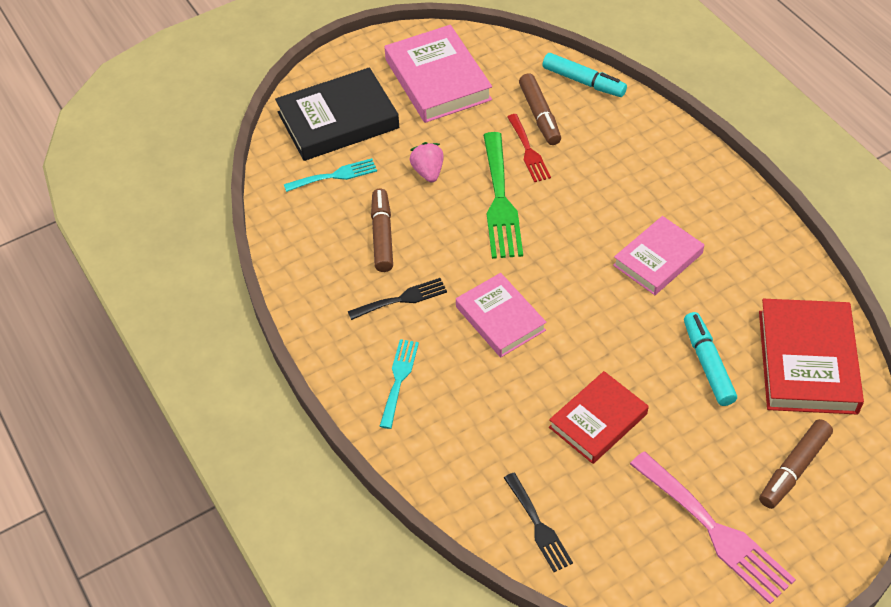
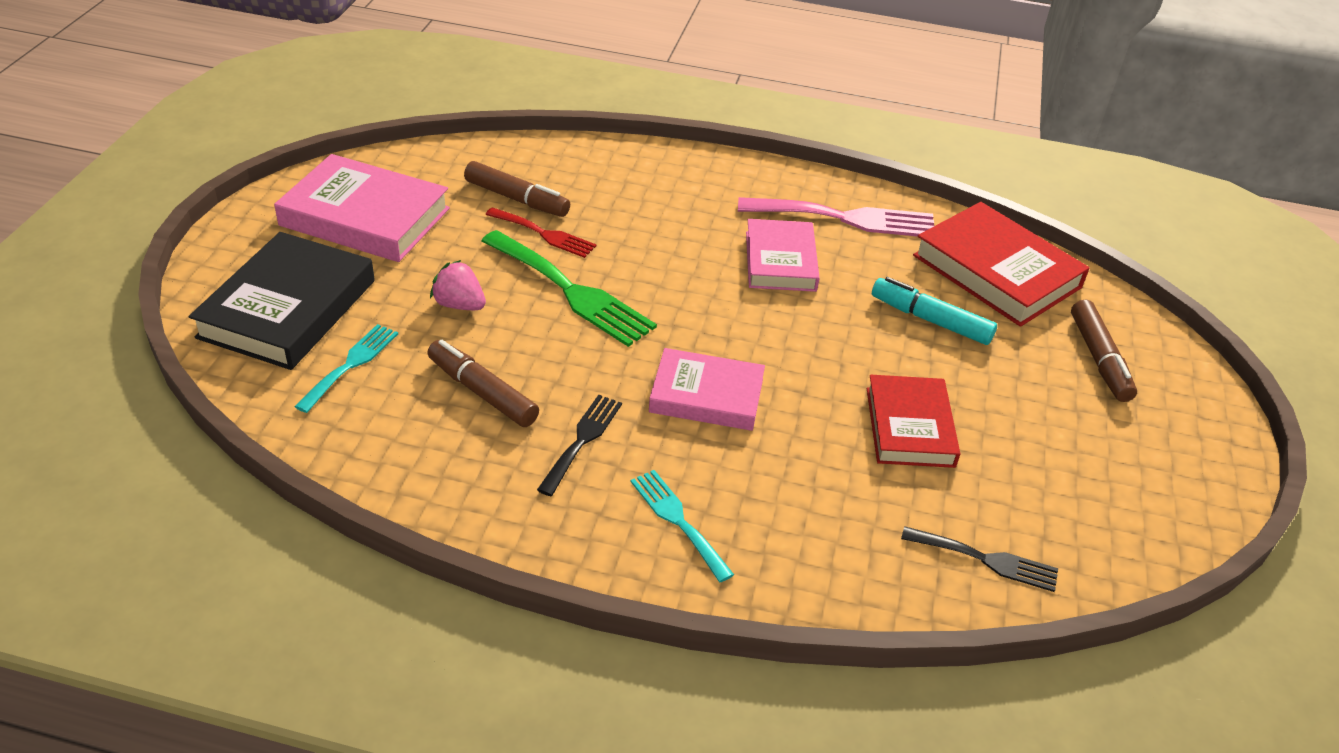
camera: 50 degrees left, 10 degrees down
turquoise marker [542,53,627,97] -> none
pink fork [630,451,796,604] -> pink fork moved to [738,197,934,237]

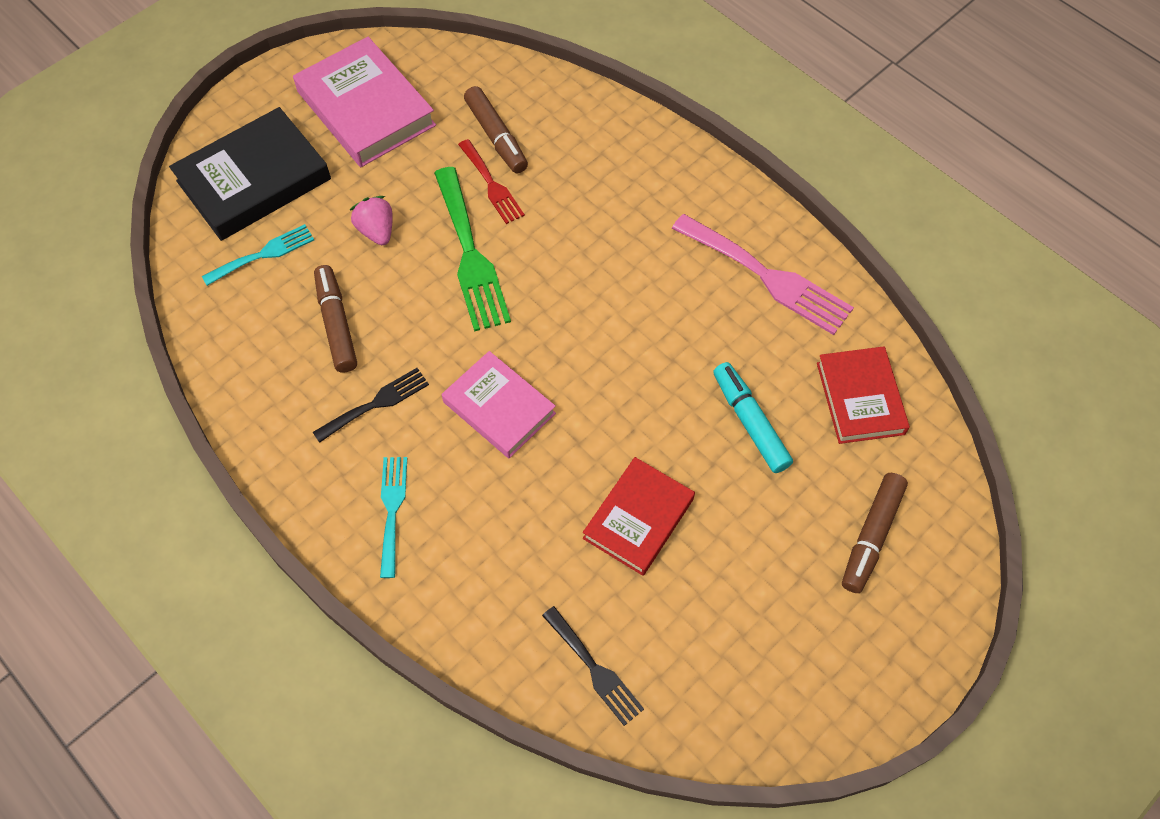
camera: 35 degrees right, 20 degrees up
pink book [746,219,820,292] -> none
red book [913,202,1090,327] -> red book [817,346,910,444], size x0.66

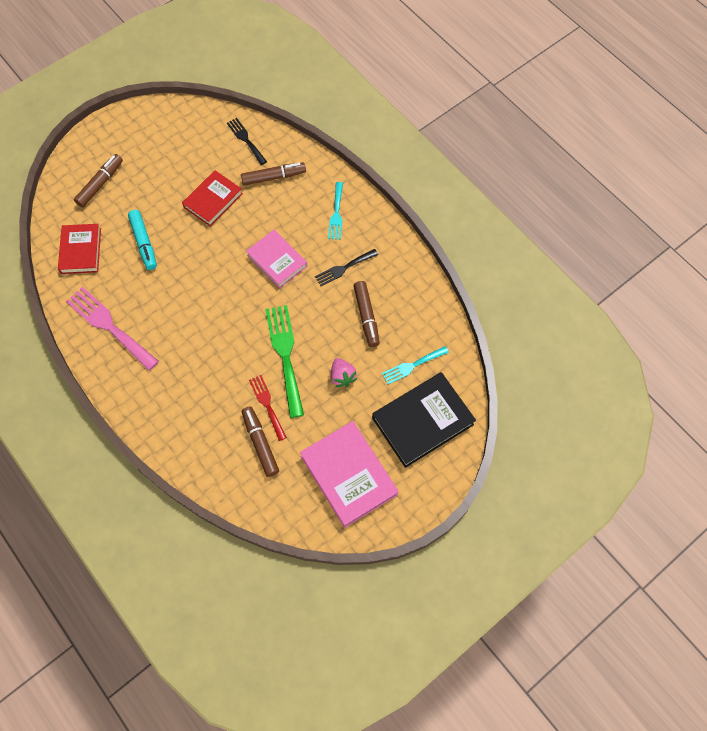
camera: 175 degrees left, 5 degrees up
none -> brown marker [241,162,306,186]

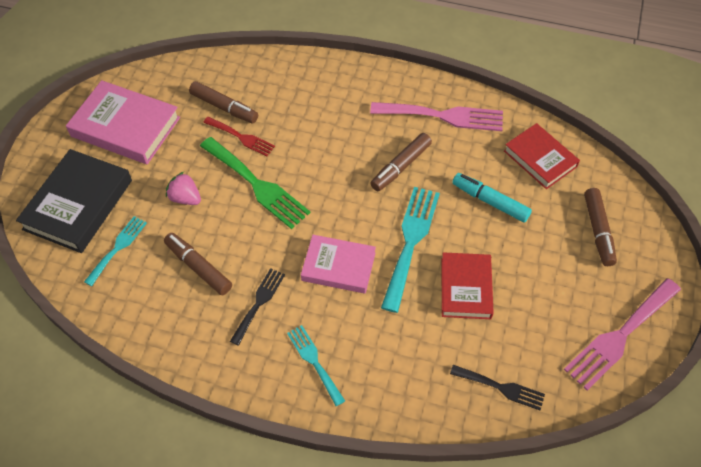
camera: 145 degrees right, 10 degrees down
brown marker [241,162,306,186] -> brown marker moved to [370,133,432,191]
none -> turquoise fork [381,187,440,313]
none -> pink fork [564,278,681,390]

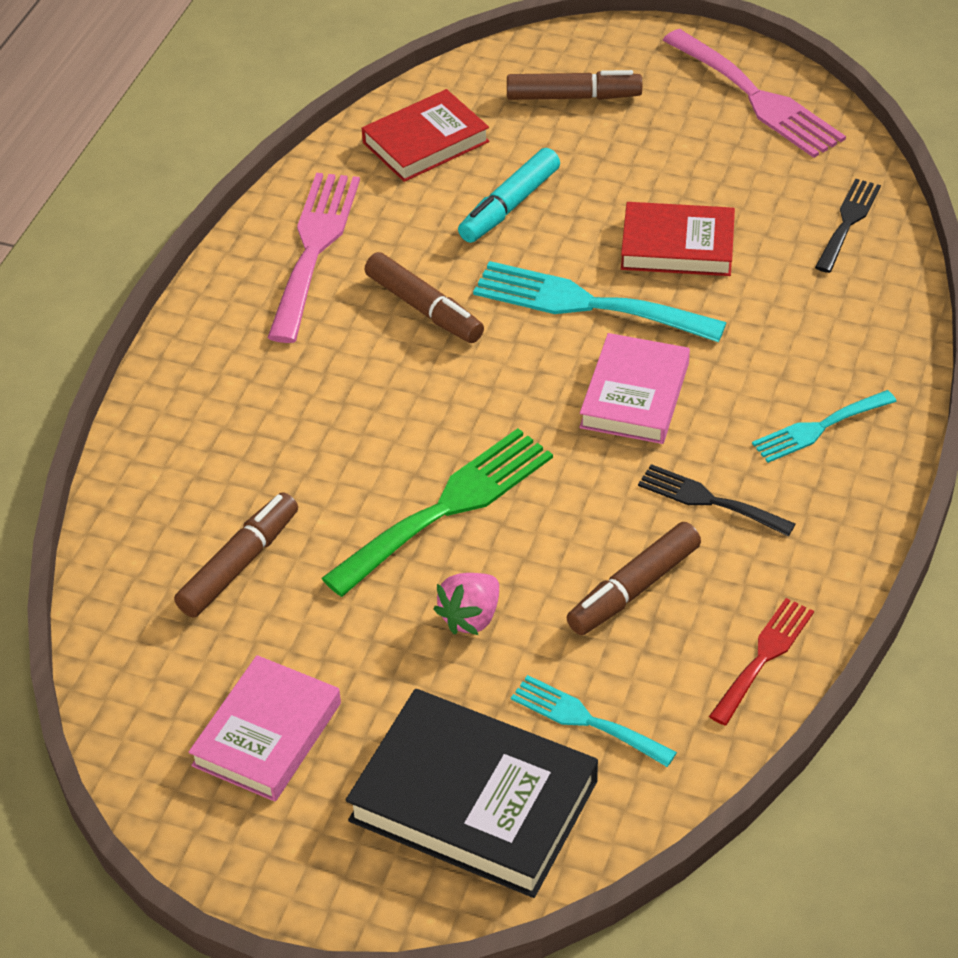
camera: 85 degrees left, 10 degrees down
pink book [66,80,180,164] -> pink book [189,655,341,802], size x0.66
red fork [203,117,275,156] -> red fork moved to [709,598,814,726]

